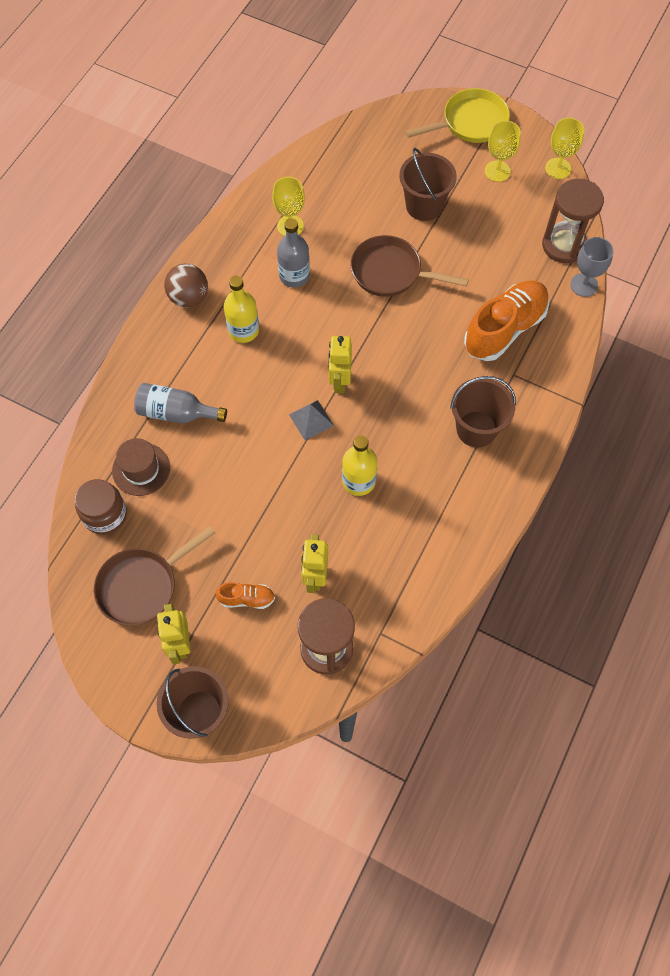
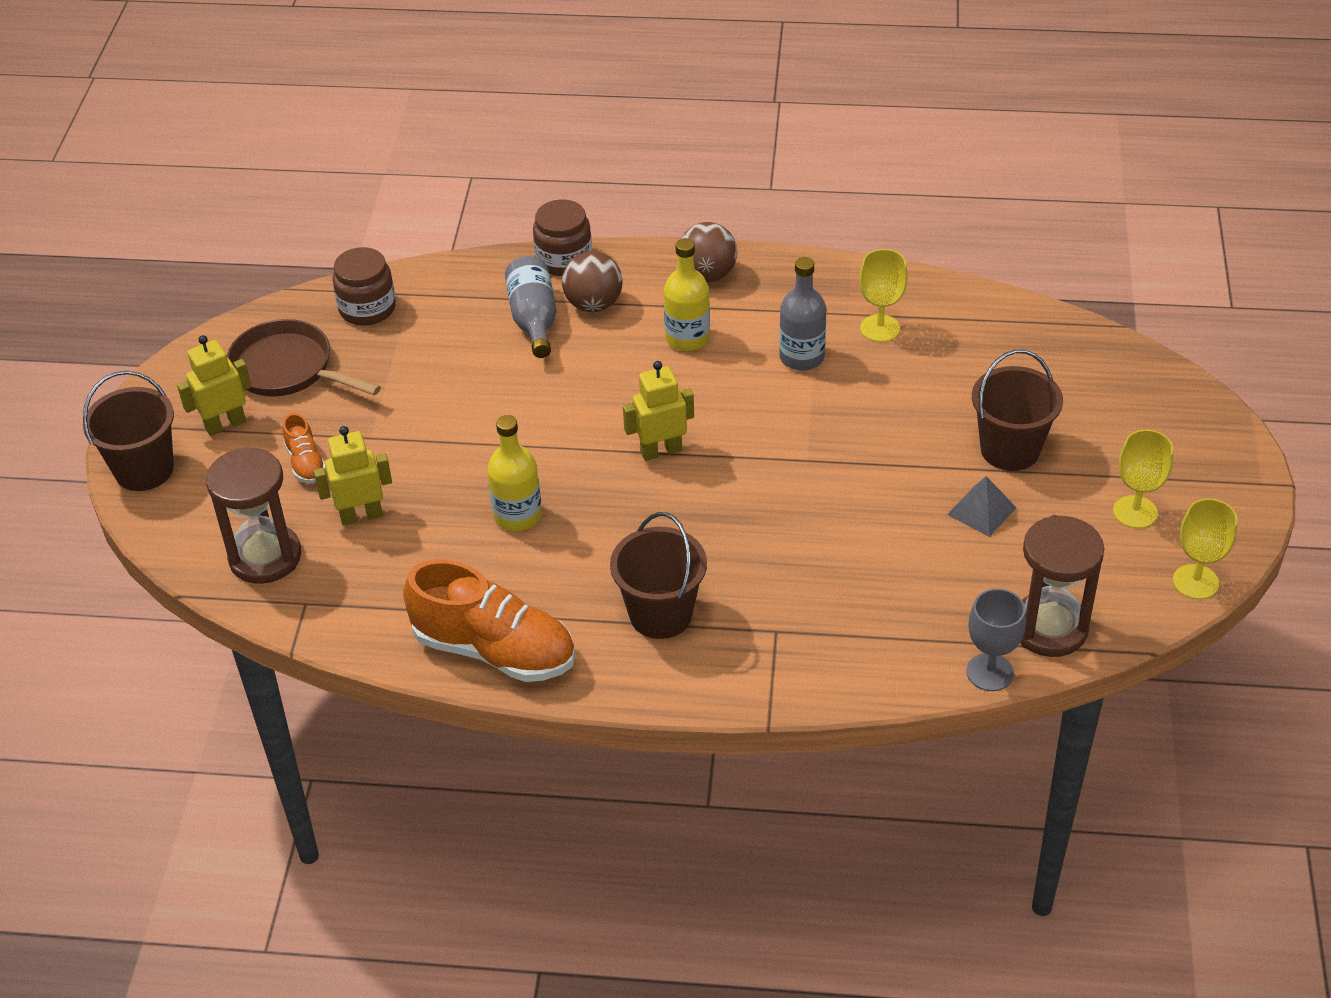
camera: 70 degrees right, 20 degrees down
brown hat [112,438,170,496] -> none
grey pyramid [289,400,334,440] -> grey pyramid moved to [947,476,1017,537]
brown pan [351,235,469,297] -> none
yellow pan [405,88,510,143] -> none
orange shoe [464,280,549,361] -> orange shoe moved to [403,559,575,682]
none -> brown jar [533,200,592,276]
none -> brown ball [562,251,623,312]

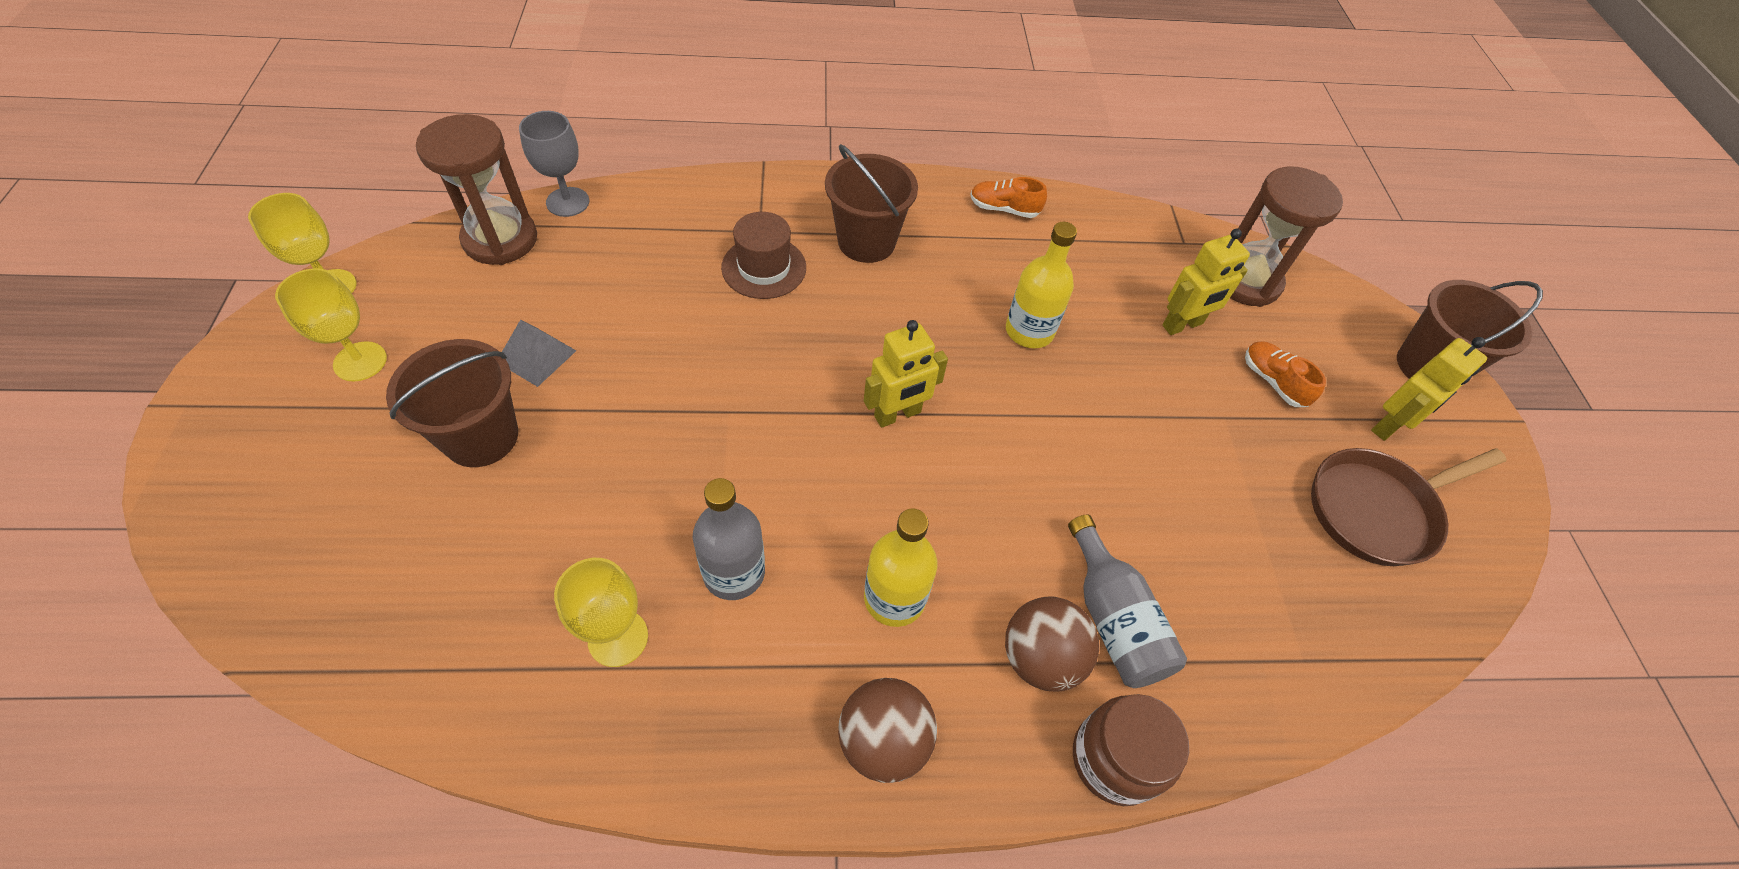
camera: 165 degrees right, 10 degrees up
brown pan [227,319,381,397] -> brown pan turned 135 degrees clockwise [1311,448,1507,566]
brown jar [332,247,396,325] -> none
orange shoe [403,559,575,682] -> orange shoe [970,177,1047,218], size x0.47
none -> brown hat [721,212,806,299]

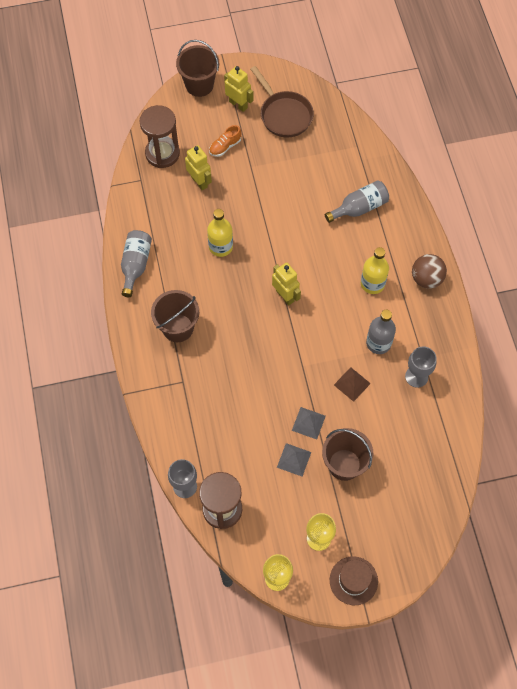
camera: 95 degrees left, 10 degrees up
yellow goblet [554,558,648,667] -> grey goblet [405,347,437,388]
brown hat [721,212,806,299] -> brown hat moved to [330,556,378,605]
orange shoe [970,177,1047,218] -> grey bottle [121,230,152,297]
brown ball [1005,596,1099,692] -> none
brown jar [1073,694,1189,806] -> none
none -> grey pyramid [292,407,326,439]
none -> brown pyramid [334,367,371,402]

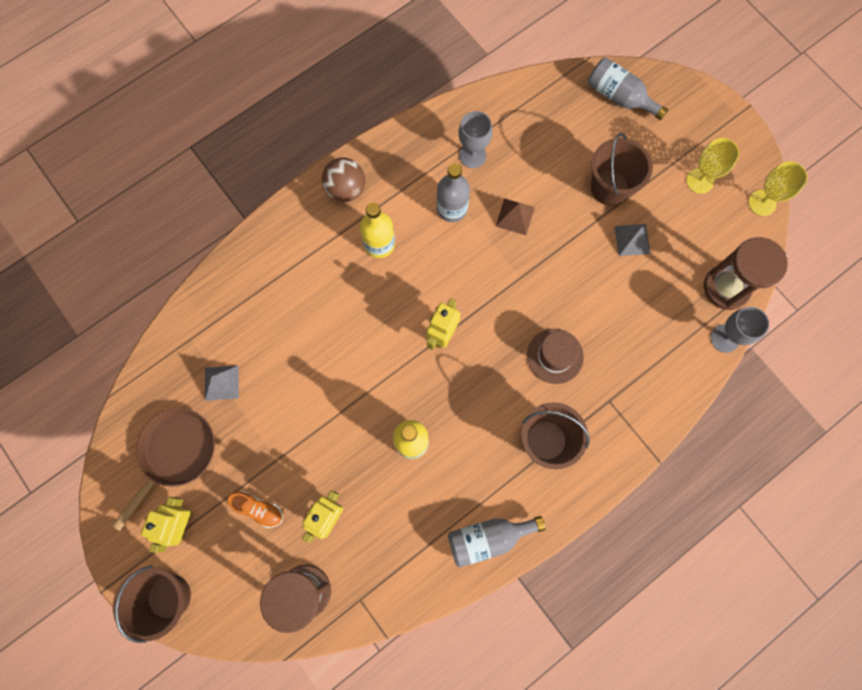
camera: 115 degrees left, 10 degrees up
grey pyramid [292,407,326,439] -> grey pyramid moved to [205,365,239,401]
grey bottle [325,180,389,223] -> grey bottle moved to [588,57,668,120]
brown hat [330,556,378,605] -> brown hat moved to [527,329,584,384]

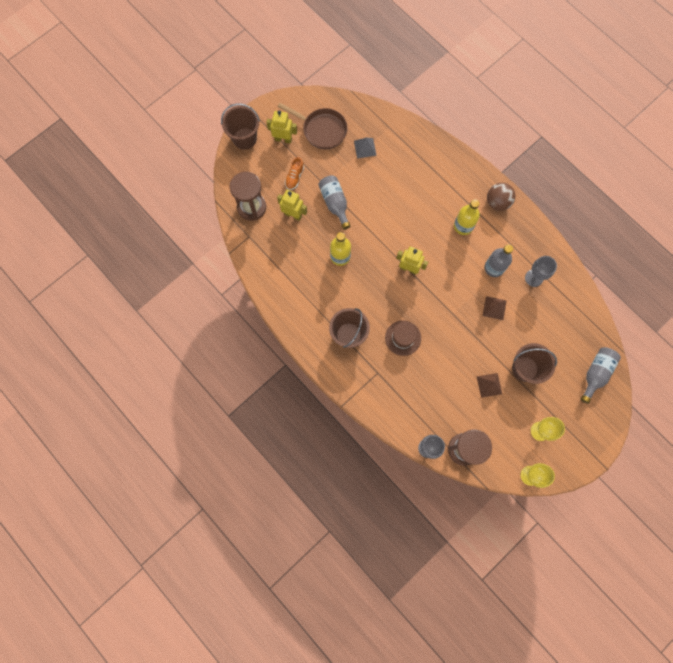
camera: 85 degrees right, 0 degrees up
grey bottle [448,516,546,567] -> grey bottle moved to [318,175,351,230]
grey pyramid [614,224,651,256] -> brown pyramid [477,373,502,398]

